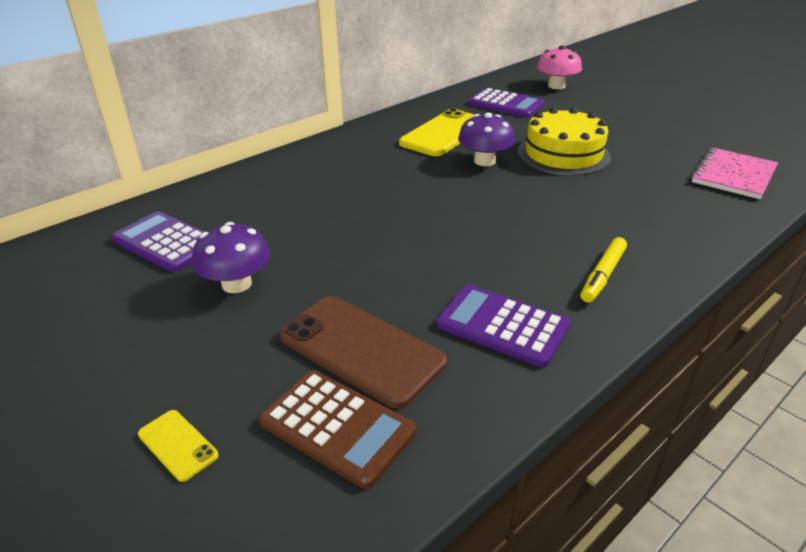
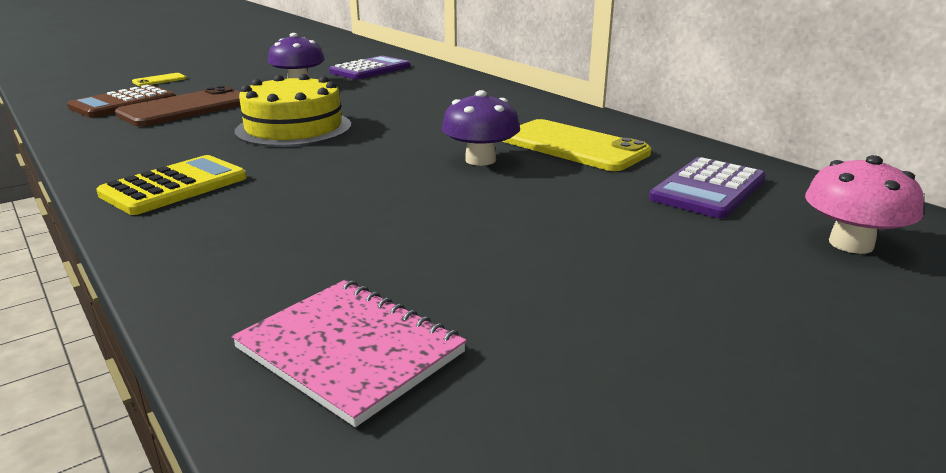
camera: 95 degrees right, 10 degrees down
purple calculator [436,285,570,367] -> none
yellow cake [518,107,611,176] -> yellow cake moved to [235,74,351,147]
yellow marker [580,237,627,303] -> yellow calculator [96,155,247,215]

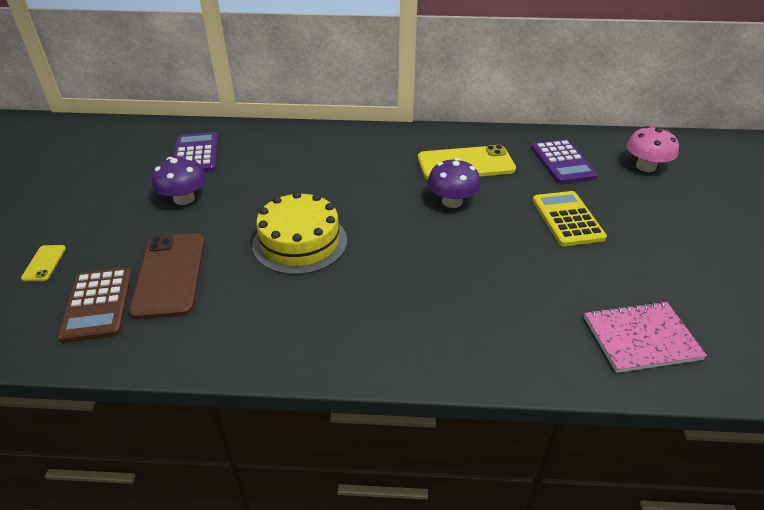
camera: 50 degrees left, 15 degrees up
yellow calculator [96,155,247,215] -> yellow calculator moved to [532,191,607,246]

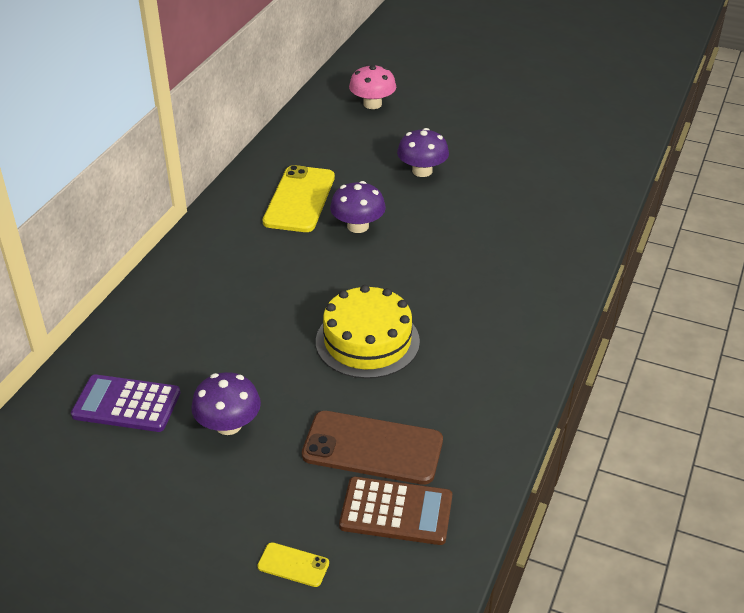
camera: 70 degrees left, 0 degrees up
purple calculator [531,139,598,184] -> none
yellow calculator [532,191,607,246] -> purple mushroom [397,128,449,177]
pink notebook [584,301,707,373] -> none

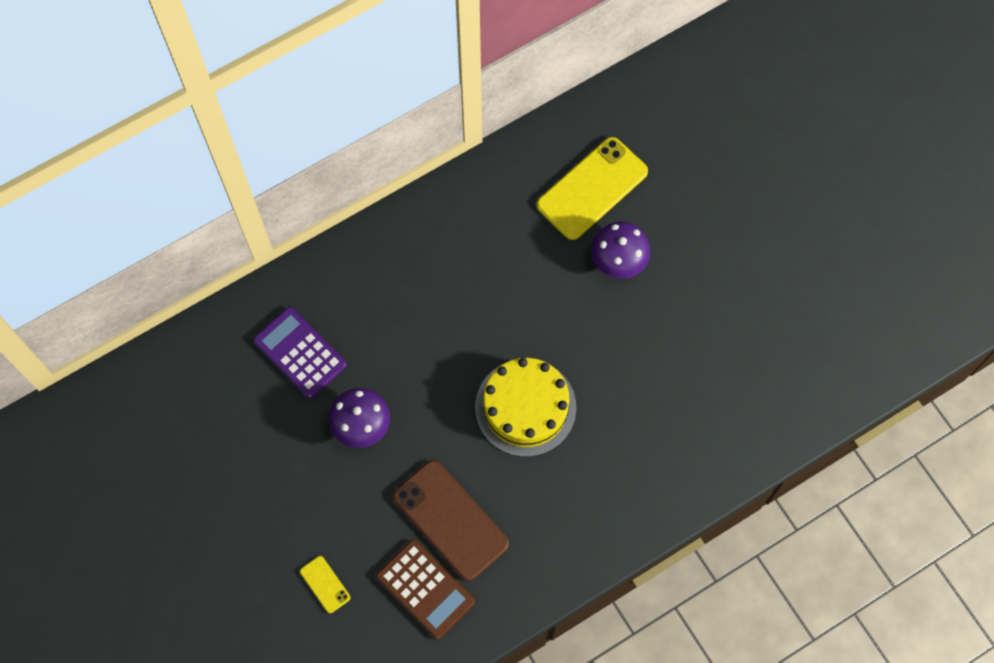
camera: 35 degrees right, 30 degrees up
pink mushroom [349,64,396,109] -> none
purple mushroom [397,128,449,177] -> none

